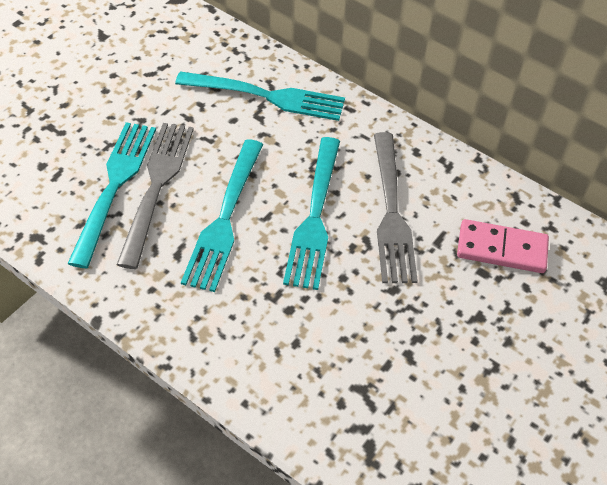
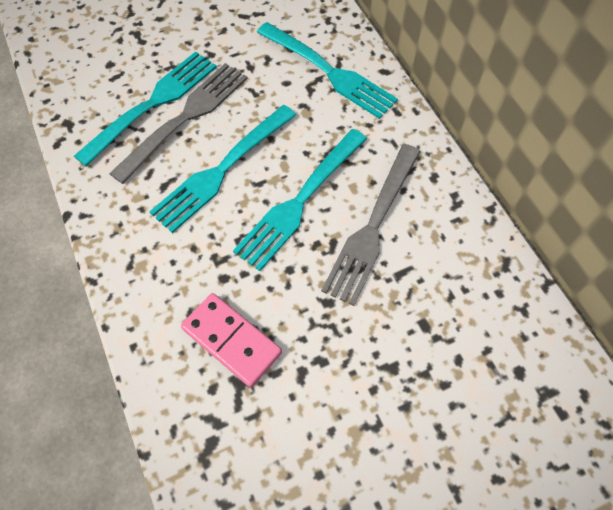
camera: 30 degrees right, 10 degrees up
pink domino [457,219,549,273] -> pink domino moved to [181,293,282,387]

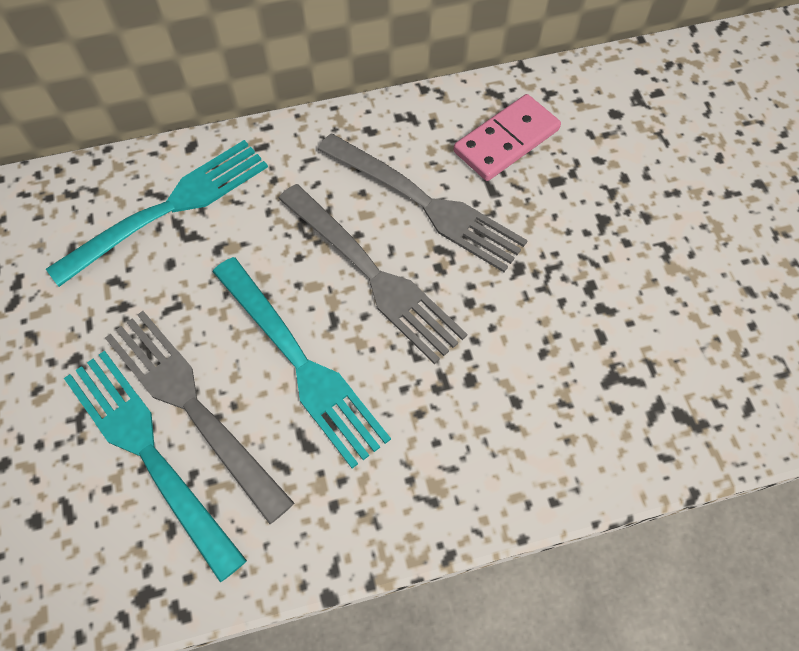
camera: 80 degrees left, 0 degrees up
pink domino [181,293,282,387] -> pink domino moved to [454,94,561,181]
turquoise fork [233,129,367,271] -> grey fork [278,184,467,364]

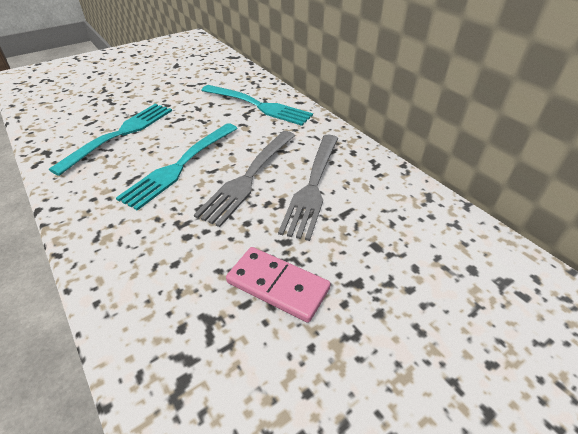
camera: 70 degrees right, 20 degrees down
grey fork [105,311,294,524] -> none
pink domino [454,94,561,181] -> pink domino moved to [226,247,330,323]

